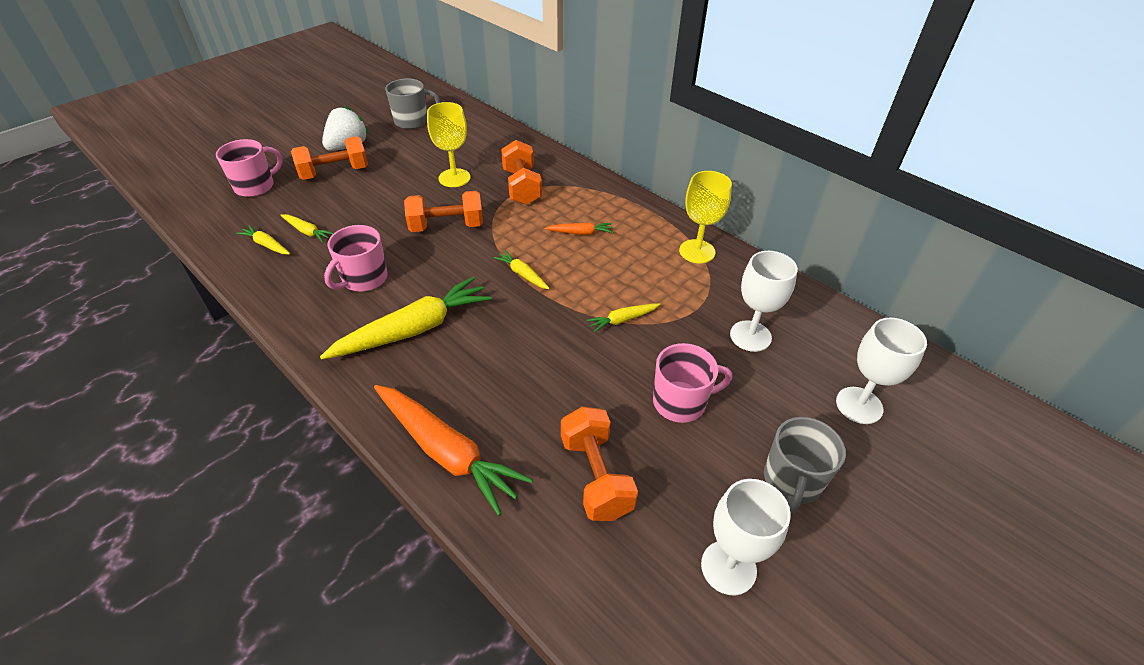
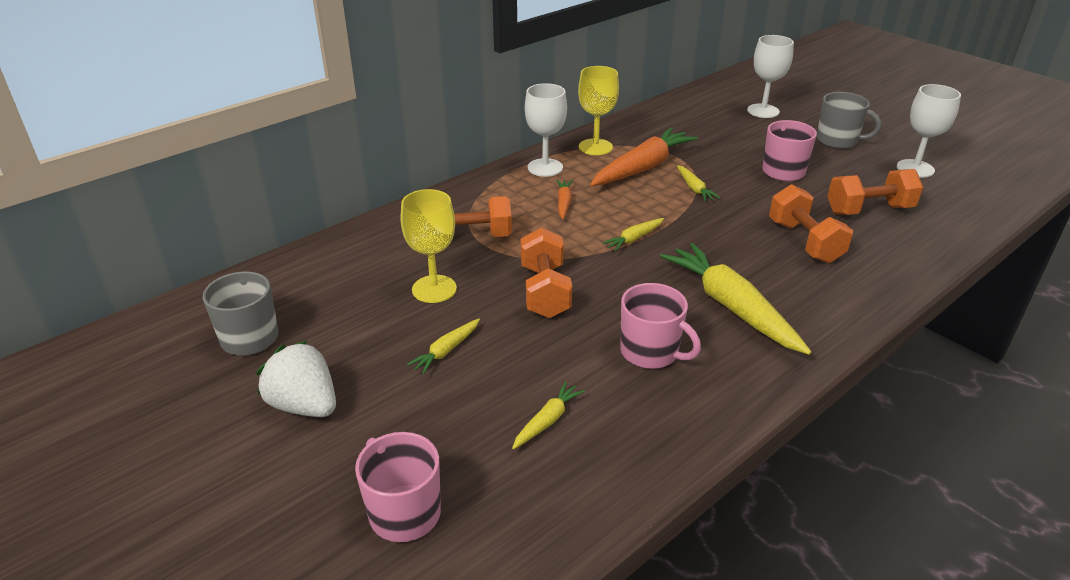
camera: 85 degrees left, 10 degrees down
yellow carrot [236,225,290,254] -> yellow carrot moved to [407,319,480,374]
orange dumbbell [291,136,368,180] -> orange dumbbell moved to [769,184,853,263]
orange carrot [374,385,533,516] -> orange carrot moved to [590,127,698,186]
white goblet [730,251,798,352] -> white goblet moved to [525,83,567,177]

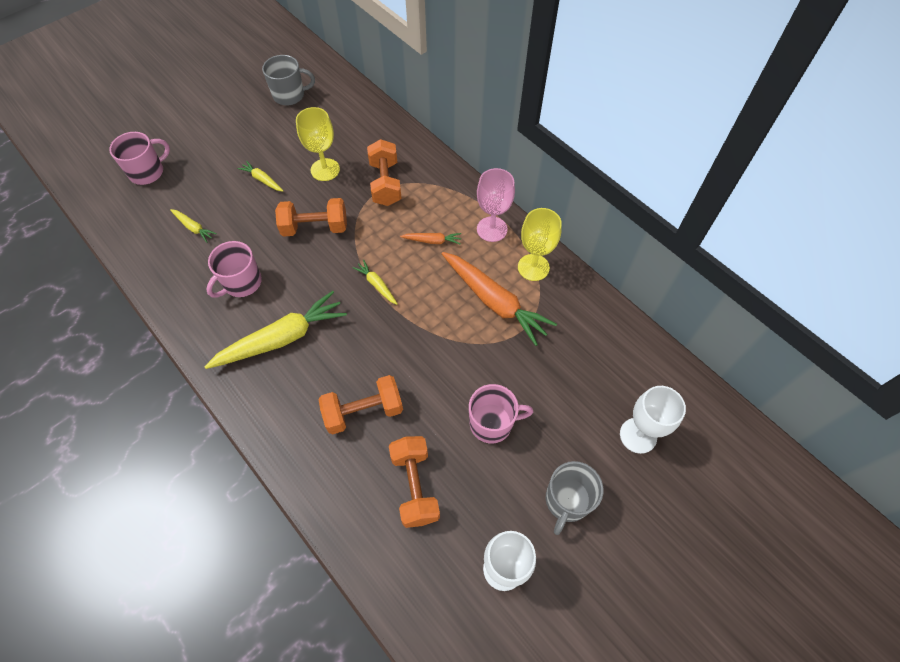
camera: 90 degrees right, 25 degrees up
white strawberry [256,341,336,417] -> none
white goblet [525,83,567,177] -> pink goblet [477,168,515,242]
yellow carrot [677,165,720,201] -> none

